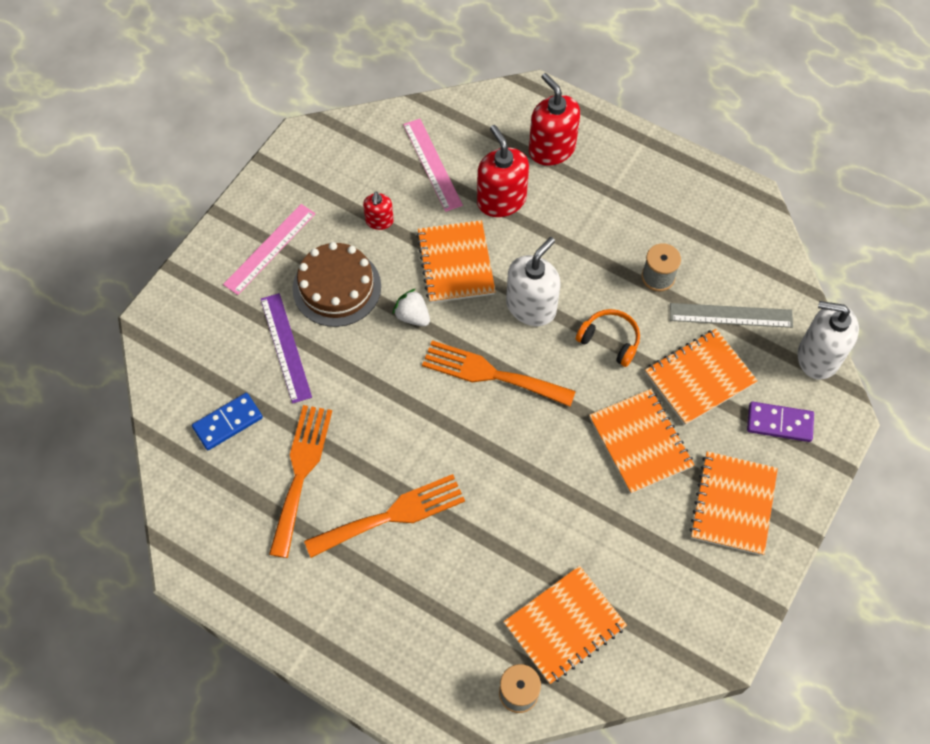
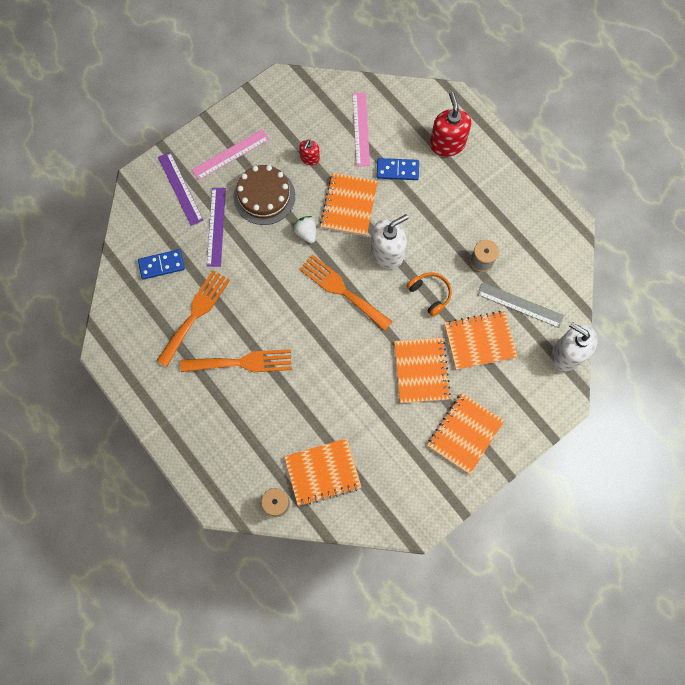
camera: 20 degrees right, 10 degrees up
red soap dispenser [477,125,529,217] -> blue domino [377,158,419,180]
purple domino [747,402,814,442] -> none
none -> purple ruler [158,152,203,226]

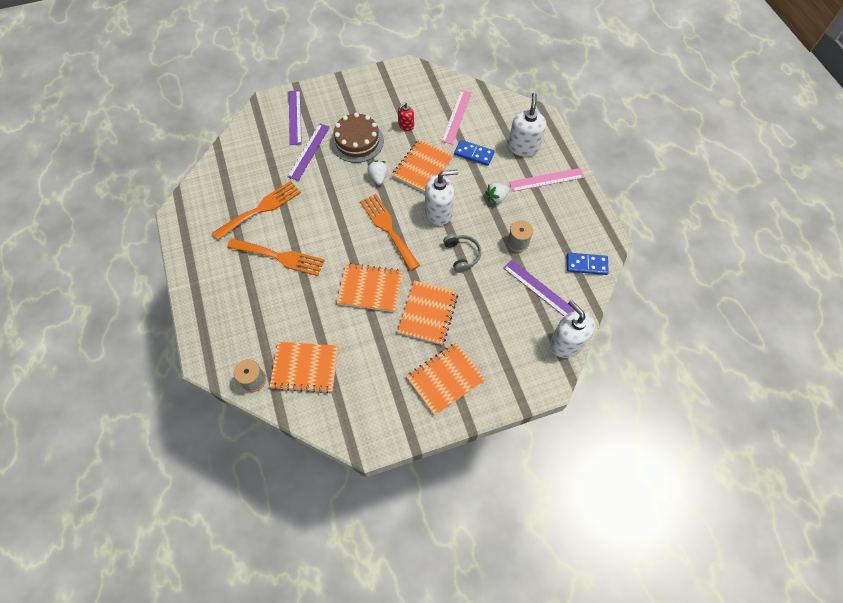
camera: 20 degrees right, 10 degrees down
blue domino [138,249,185,279] -> blue domino moved to [567,253,609,275]
pink ruler [192,129,270,180] -> pink ruler moved to [509,168,584,192]
orange headphones [407,273,452,317] -> grey headphones [443,234,481,273]
red soap dispenser [430,92,471,157] -> white soap dispenser [508,93,546,157]
orange notebook [444,311,517,370] -> orange notebook moved to [337,263,402,312]
grey ruler [477,282,564,328] -> purple ruler [503,260,575,317]
none -> white strawberry [485,183,509,204]

